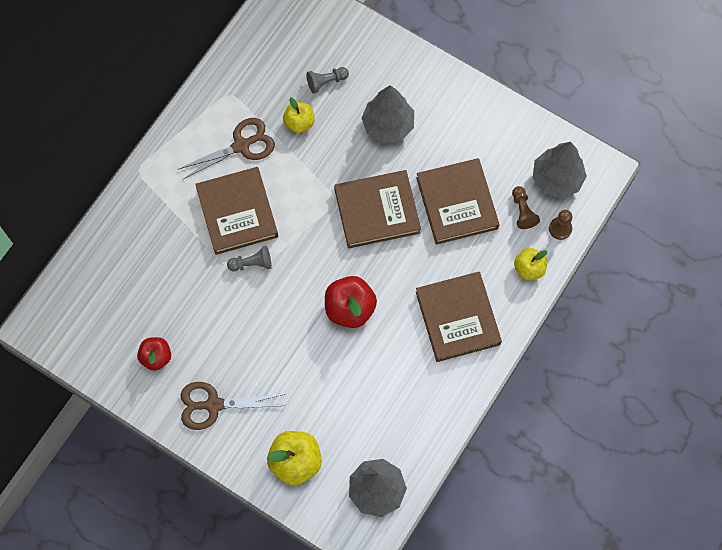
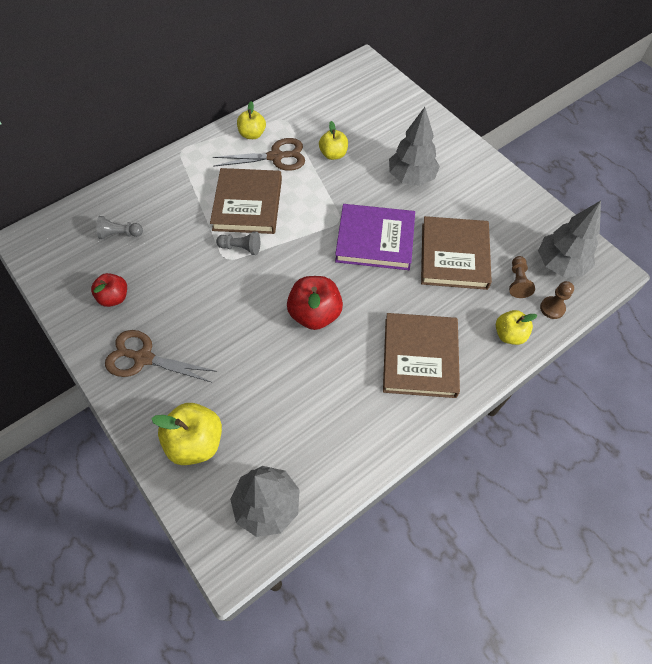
camera: 20 degrees right, 10 degrees down
grey pawn [306,67,349,94] -> grey pawn moved to [97,216,143,239]
brown book [334,170,421,248] -> purple book [335,204,415,270]
none -> yellow apple [237,101,266,139]

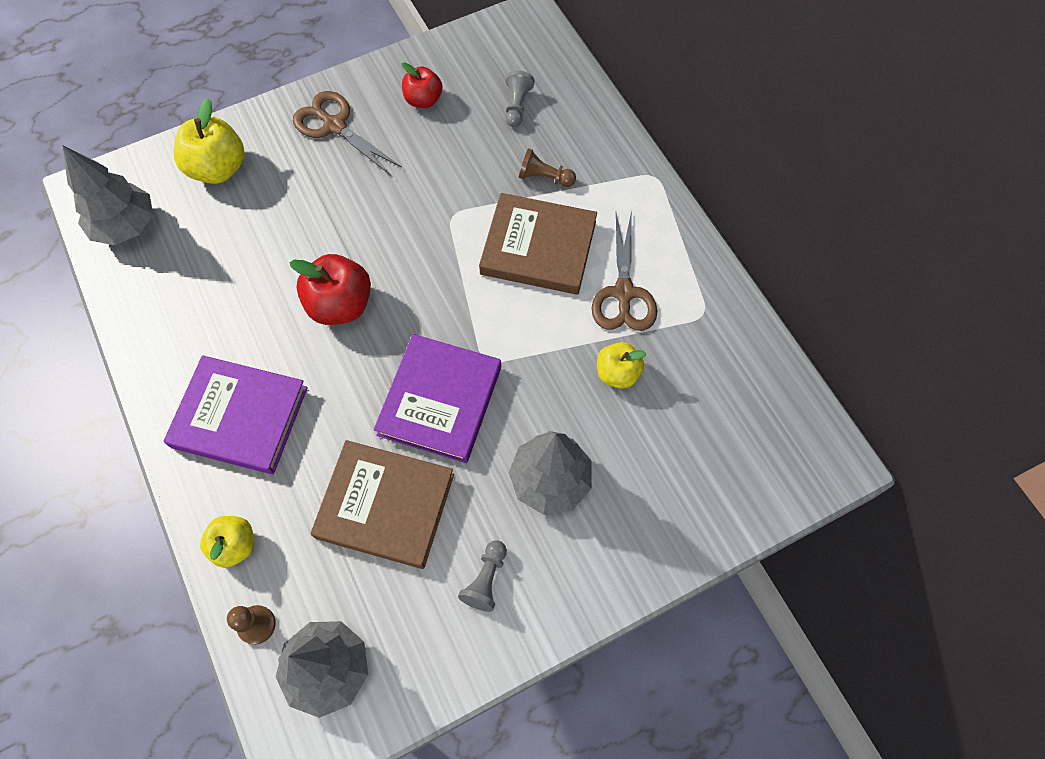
camera: 100 degrees right, 5 degrees up
brown scissors [105,330,217,382] -> brown scissors turned 75 degrees counterclockwise [293,91,402,175]
grey pawn [216,231,260,255] -> grey pawn moved to [458,540,507,612]
yellow apple [237,101,266,139] -> none
brown book [383,313,460,398] -> purple book [164,355,308,474]
brown pawn [509,256,535,298] -> brown pawn moved to [519,148,576,187]

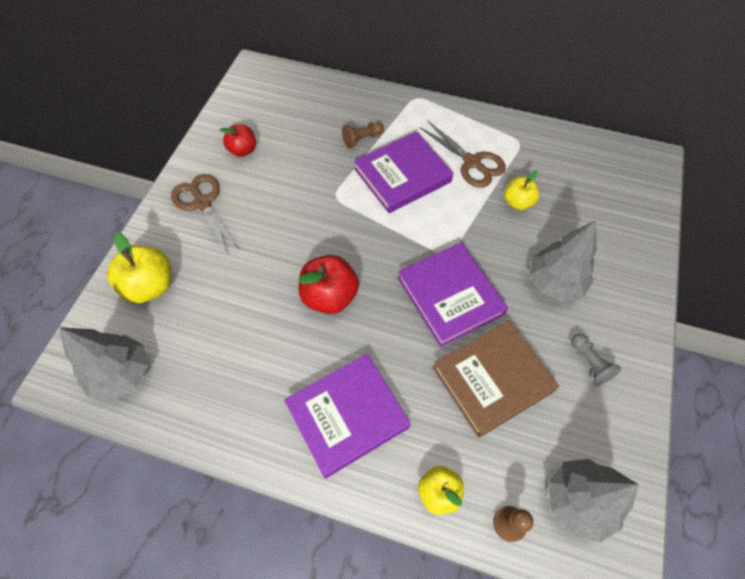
camera: 45 degrees left, 5 degrees down
brown scissors [293,91,402,175] -> brown scissors turned 60 degrees clockwise [171,174,240,254]
brown book [479,193,597,295] -> purple book [354,131,453,213]
grey pawn [505,70,535,127] -> none

